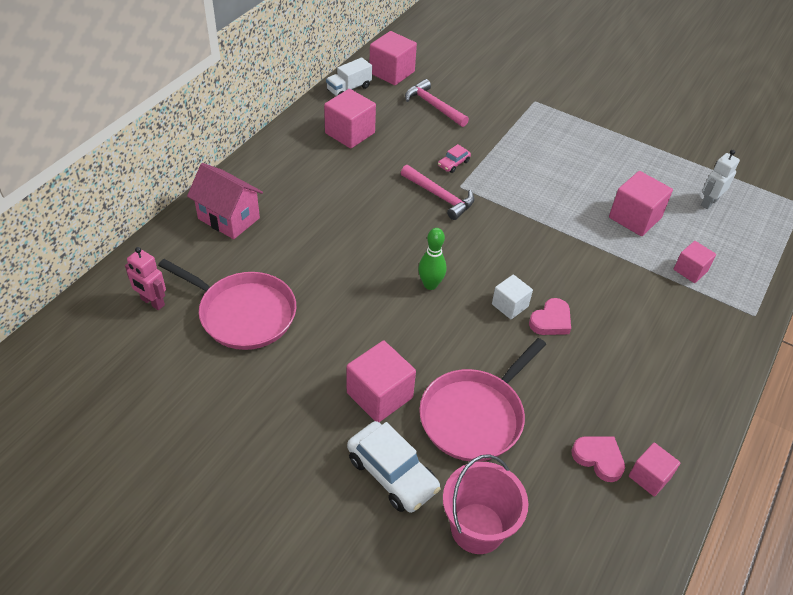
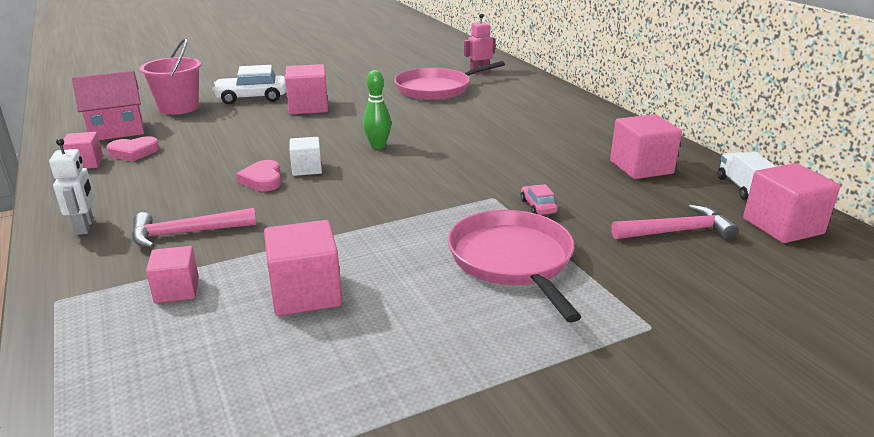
camera: 125 degrees right, 20 degrees down
pink house [187,163,263,239] -> pink house moved to [72,71,144,140]
pink hammer [401,165,474,220] -> pink hammer moved to [132,208,257,248]
pink pan [419,338,546,462] -> pink pan moved to [448,210,581,322]
white robot [701,150,740,209] -> white robot moved to [49,138,95,235]

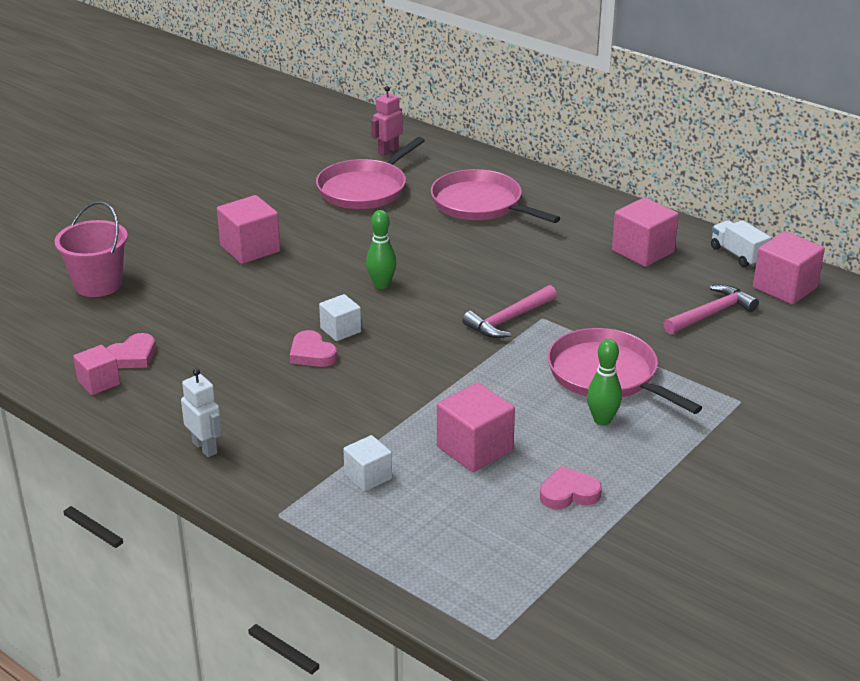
camera: 25 degrees left, 5 degrees up
pink house [72,71,144,140] -> none
pink hammer [132,208,257,248] -> pink hammer moved to [462,285,557,338]
pink cube [146,246,199,303] -> white cube [343,435,392,492]
white car [212,65,286,104] -> none
pink car [521,184,558,215] -> none
none -> pink pan [431,169,560,223]
none -> pink heart [540,466,602,509]
none -> green bowling pin [587,339,622,426]

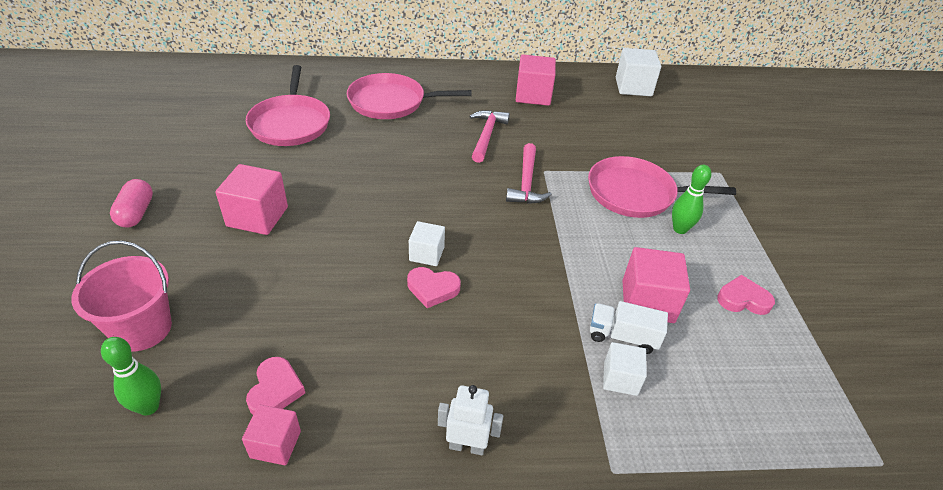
camera: 45 degrees left, 10 degrees up
green bowling pin [366,210,397,289] -> green bowling pin moved to [101,337,161,415]
pink robot [371,86,403,156] -> none
pink heart [540,466,602,509] -> pink heart turned 60 degrees clockwise [717,275,775,315]
pink hammer [663,285,759,334] -> pink hammer moved to [469,110,510,163]
white truck [711,220,771,267] -> white truck moved to [590,301,668,354]
pink cube [753,231,825,304] -> white cube [616,48,661,96]
none -> pink capsule [110,179,153,228]

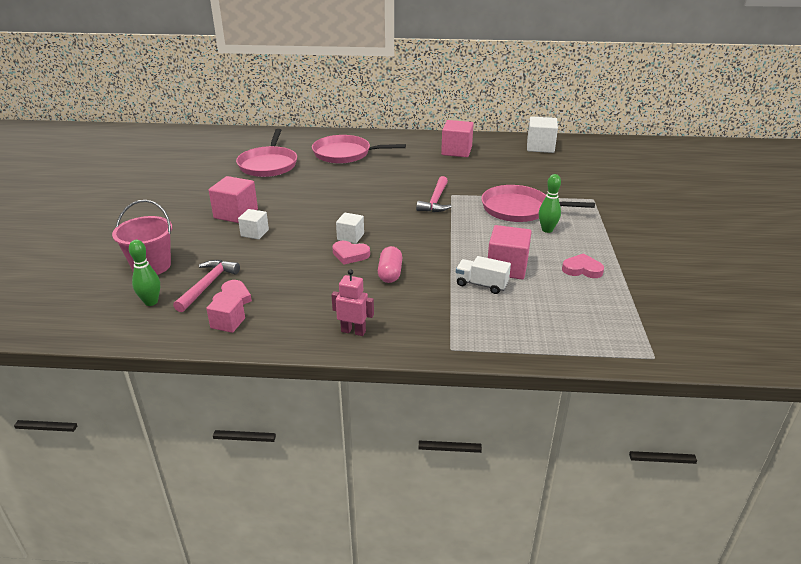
camera: 10 degrees right, 10 degrees down
pink capsule [110,179,153,228] -> pink capsule moved to [378,246,402,283]
white robot [438,385,503,455] -> pink robot [332,269,374,336]
pink hammer [469,110,510,163] -> pink hammer moved to [173,260,240,312]
white cube [603,342,647,396] -> white cube moved to [238,209,269,239]

